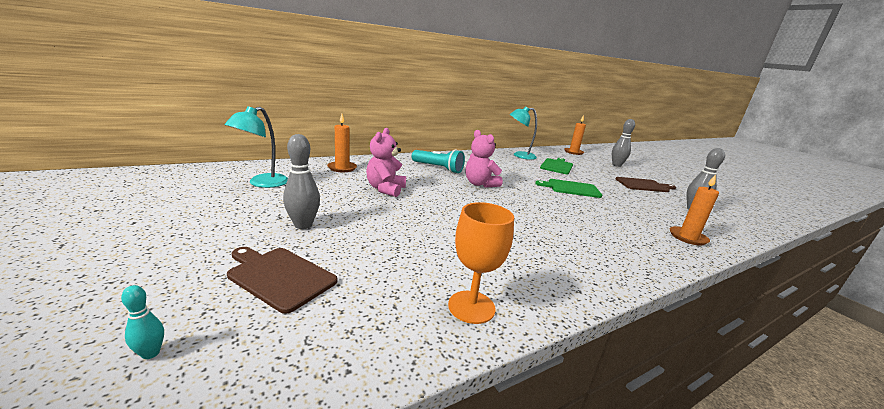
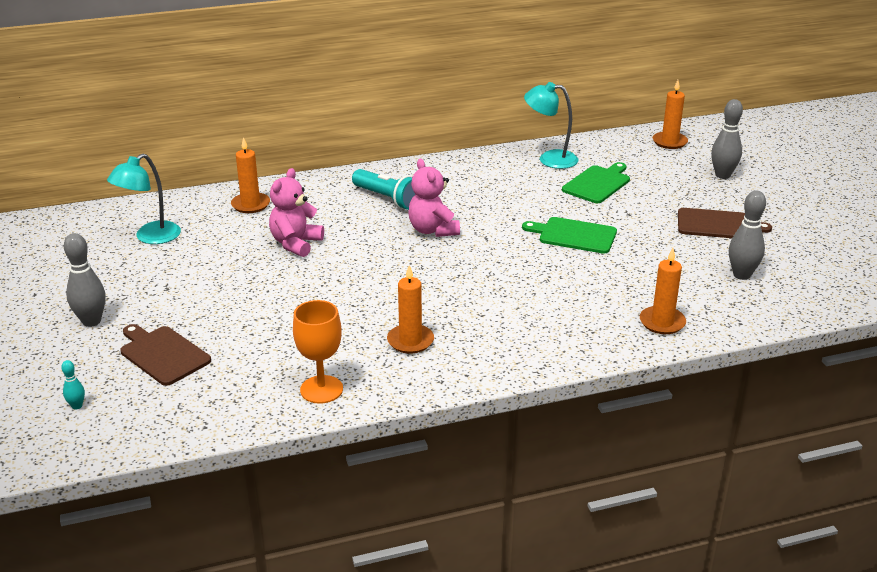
camera: 15 degrees right, 10 degrees up
grey bowling pin [283,134,320,229] -> grey bowling pin moved to [64,233,105,327]
none -> orange candle [387,265,434,353]

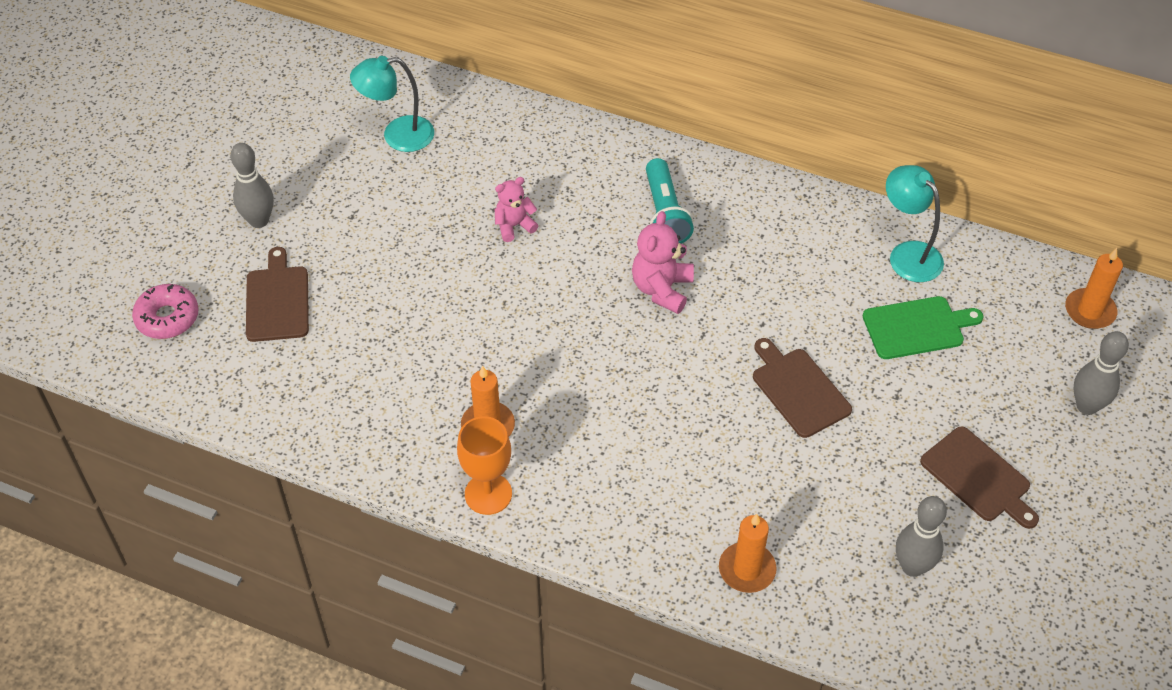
camera: 40 degrees right, 20 degrees up
turquoise bowling pin [61,360,85,410] -> pink donut [132,284,199,339]
orange candle [231,137,270,213] -> none
pink teddy bear [269,168,324,257] -> pink teddy bear [495,177,538,242], size x0.67
orange goblet [293,300,343,404] -> orange goblet moved to [457,416,512,515]
green cutting board [522,217,617,254] -> brown cutting board [753,338,852,438]

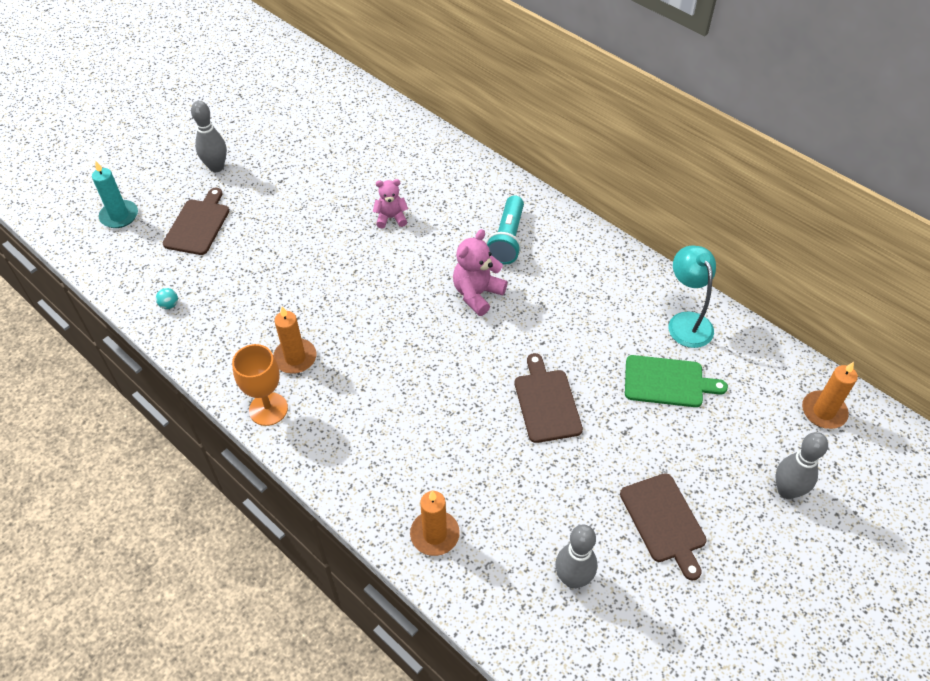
camera: 20 degrees right, 0 degrees up
pink donut [132,284,199,339] -> turquoise candle [92,161,138,228]
turquoise lamp [350,56,434,152] -> none
none -> turquoise ball [156,288,178,309]

